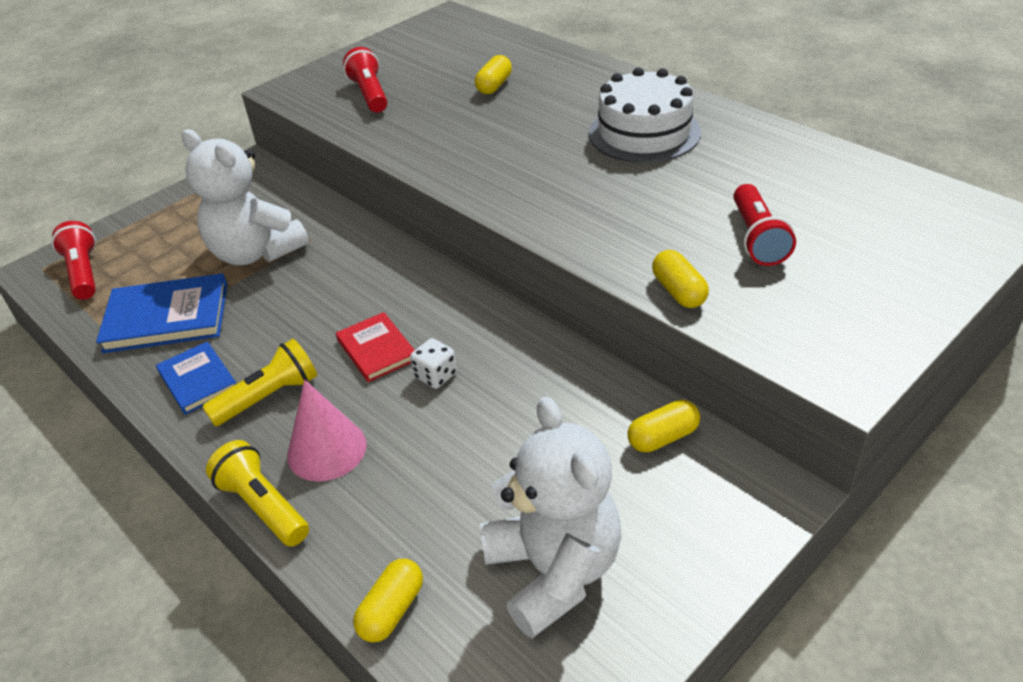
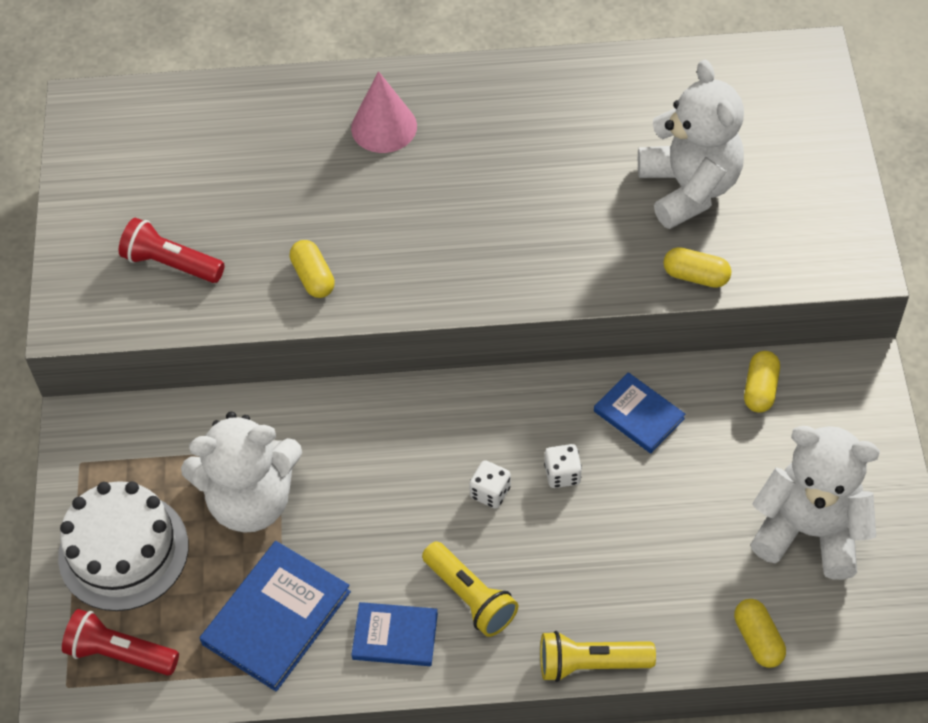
camera: 50 degrees left, 15 degrees up
yellow flashlight [202,339,317,426] -> yellow flashlight turned 135 degrees clockwise [422,541,518,637]
pink cone [287,380,367,481] -> pink cone moved to [351,71,417,153]
red book [336,312,415,382] -> white dice [469,460,511,509]
yellow capsule [475,55,512,94] -> yellow capsule moved to [290,240,335,298]
white cake [589,67,701,163] -> white cake moved to [58,481,189,611]
red flashlight [733,184,796,266] -> white teddy bear [638,60,744,229]
none -> blue book [594,372,685,453]

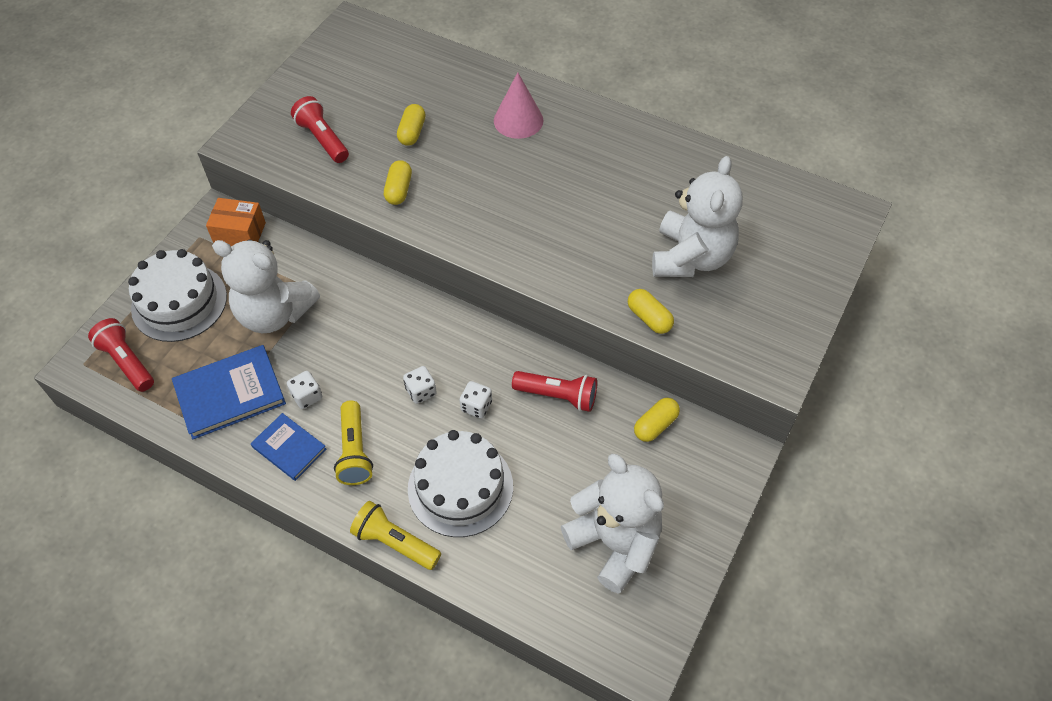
camera: 30 degrees right, 0 degrees up
blue book [594,372,685,453] -> red flashlight [512,371,597,412]
yellow capsule [734,599,786,668] -> yellow capsule moved to [397,104,426,146]
none -> orange box [206,198,266,246]
none -> white dice [287,371,322,409]
none -> white cake [408,430,513,537]

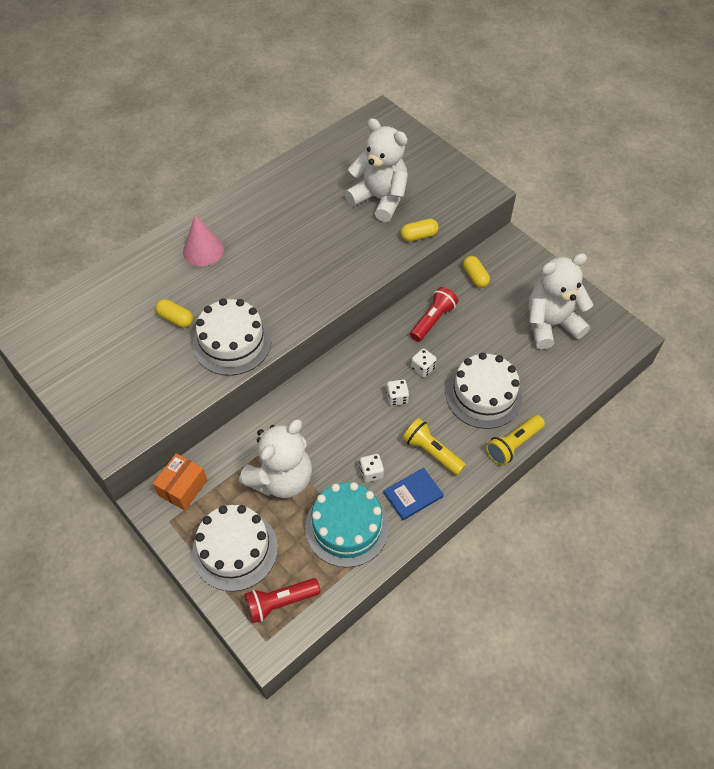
camera: 70 degrees left, 0 degrees up
blue book [172,345,286,439] -> turquoise cake [305,482,389,568]
red flashlight [291,96,349,163] -> none
yellow flashlight [334,400,373,485] -> yellow flashlight turned 150 degrees counterclockwise [402,418,466,475]
yellow capsule [384,160,412,205] -> white cake [193,298,272,376]

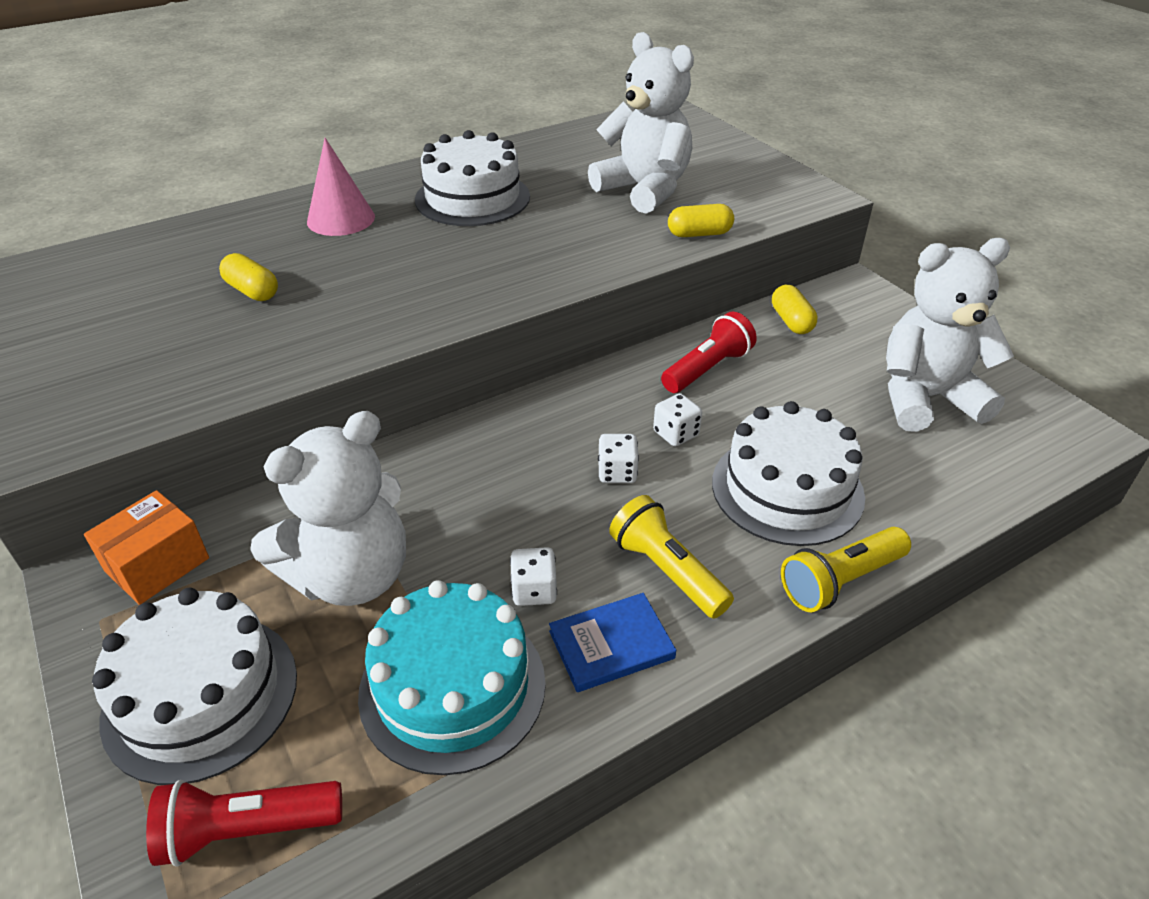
camera: 10 degrees right, 15 degrees down
white cake [193,298,272,376] -> white cake moved to [415,130,530,226]

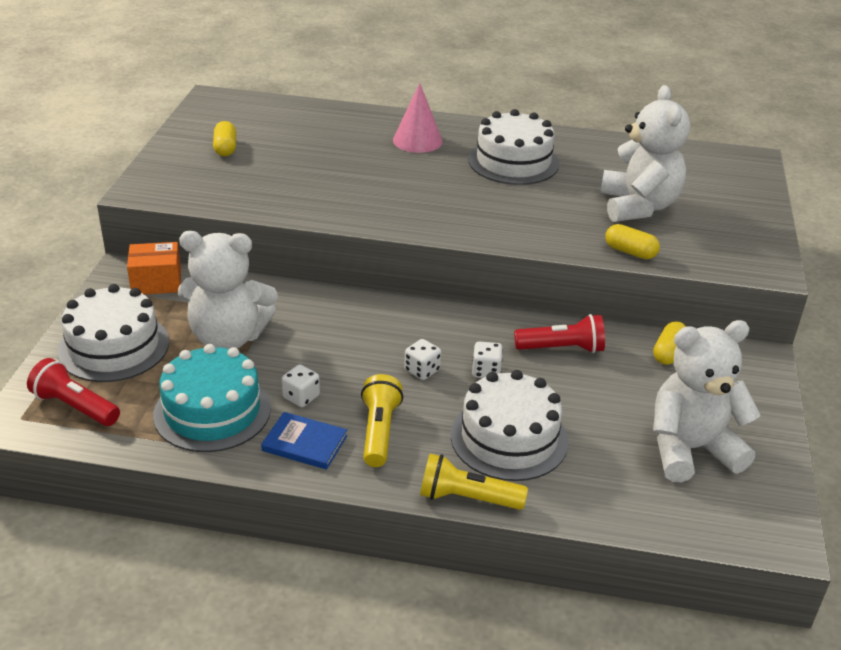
camera: 40 degrees right, 5 degrees down
yellow capsule [219,253,278,301] -> yellow capsule moved to [213,121,236,156]
white teddy bear [886,238,1014,432] -> white teddy bear turned 45 degrees counterclockwise [653,320,761,482]

